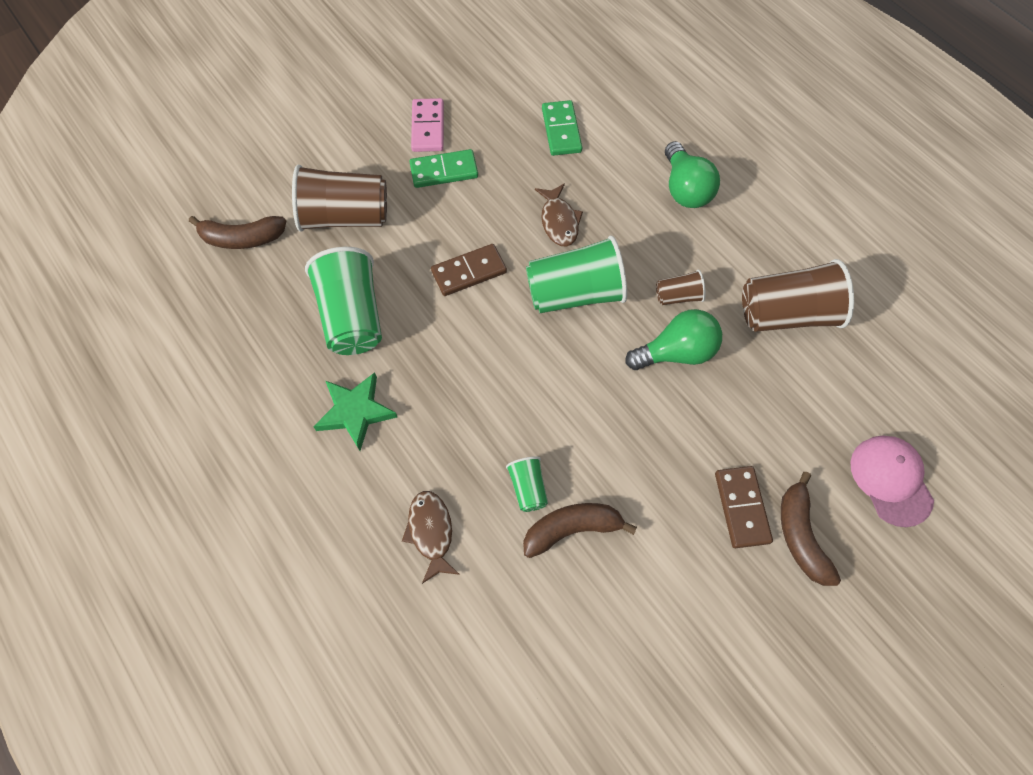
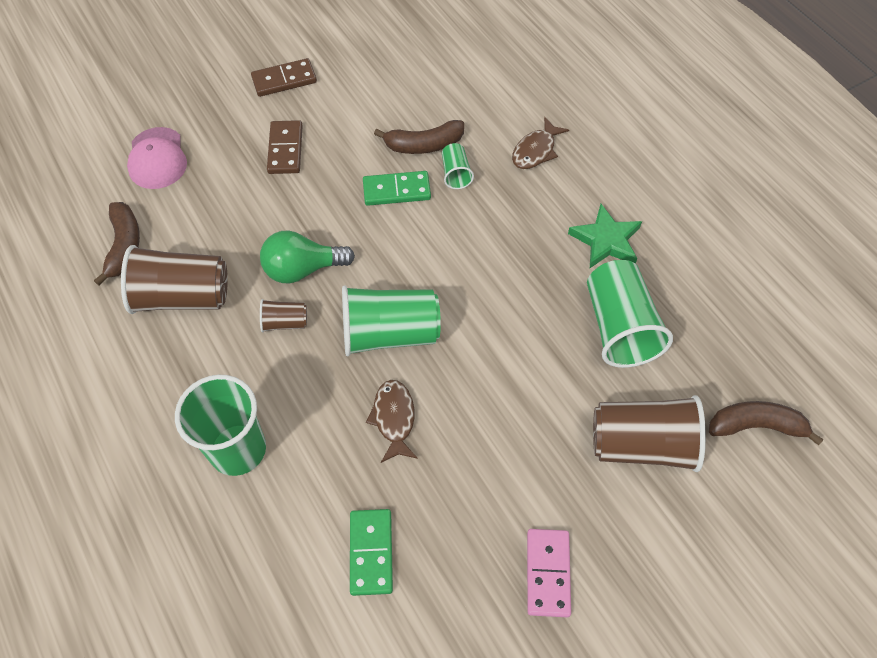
camera: 175 degrees left, 5 degrees down
brown fish [402,491,460,584] -> brown fish turned 45 degrees clockwise [512,117,569,169]
green domino [409,149,478,188] -> green domino moved to [363,171,431,206]
brown domino [431,244,507,296] -> brown domino moved to [251,58,317,97]
green light bulb [665,141,720,208] -> green cup [175,375,266,476]
brown banana [781,472,841,586] -> brown banana moved to [94,202,140,285]

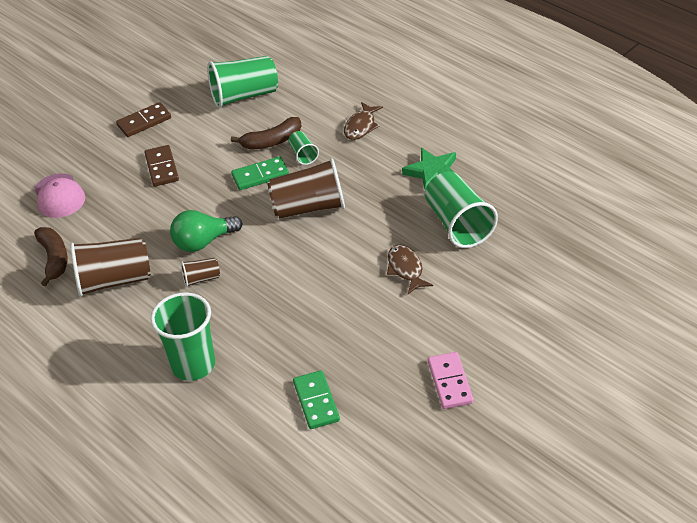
camera: 10 degrees left, 15 degrees down
green cup [342,285,441,356] -> green cup moved to [207,56,278,108]
brown fish [366,380,418,463] -> brown fish moved to [387,245,433,294]
brown cup [593,395,706,472] -> brown cup moved to [267,158,345,219]
brown banana [709,401,824,445] -> none

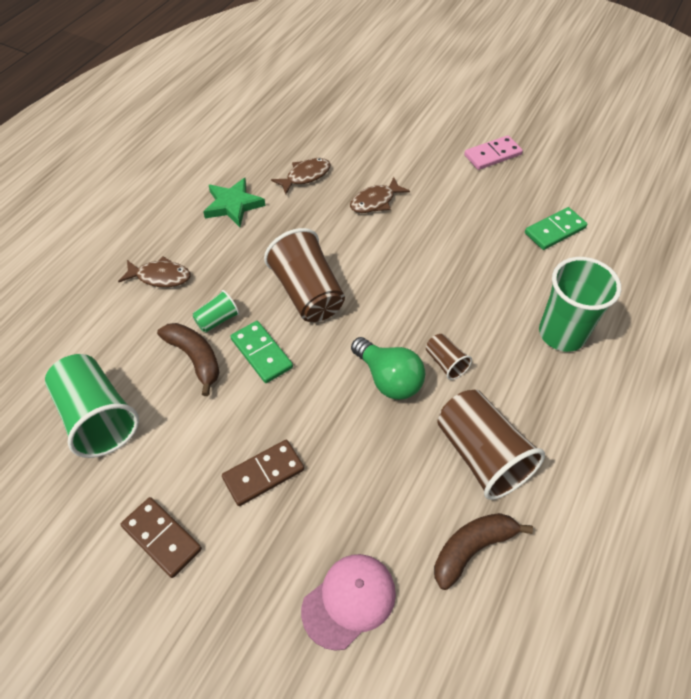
camera: 110 degrees left, 10 degrees up
green cup [425,171,498,248] -> brown fish [271,158,330,194]

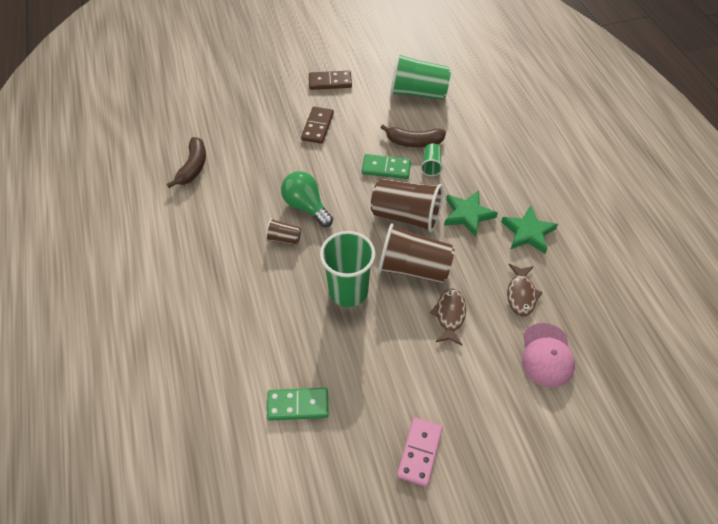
camera: 135 degrees right, 0 degrees up
brown fish [118,256,190,287] -> none
pink cap [301,554,396,651] -> pink cap moved to [522,323,575,388]
green light bulb [351,337,425,400] -> green light bulb turned 45 degrees clockwise [281,171,333,227]
brown cup [437,390,545,500] -> brown cup moved to [378,223,455,283]
green domino [525,207,587,250] -> green domino turned 75 degrees clockwise [267,388,329,421]
green cup [539,257,621,352] -> green cup moved to [320,231,375,307]
none -> green star [444,190,498,237]

